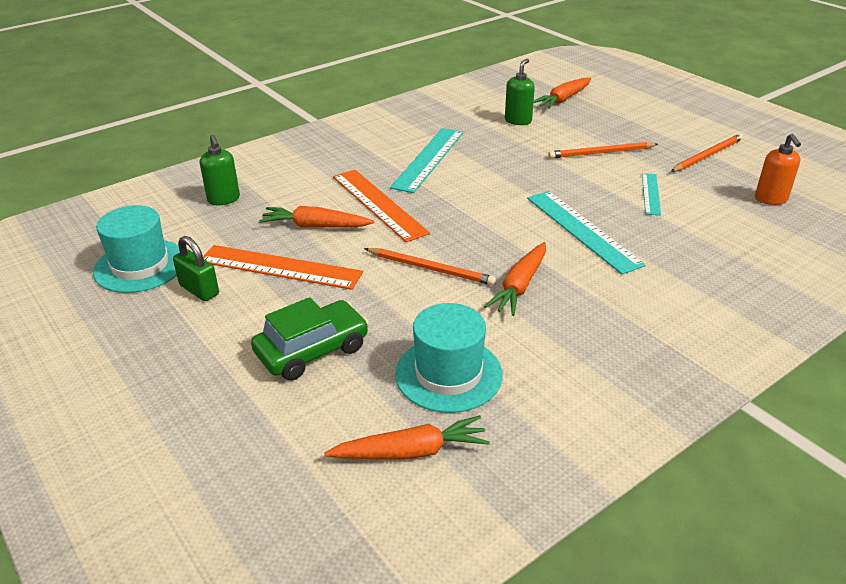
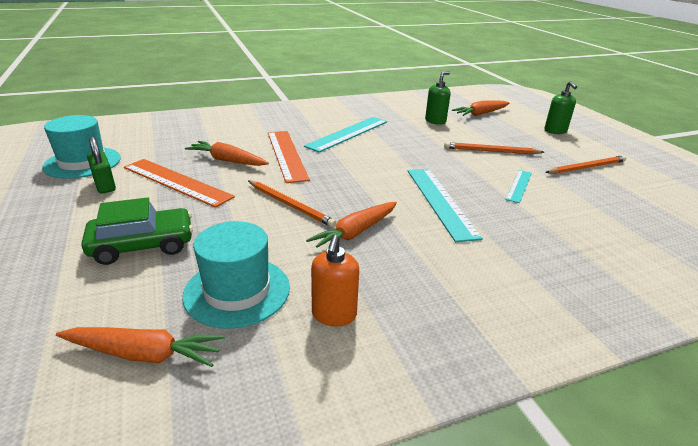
camera: 15 degrees right, 5 degrees down
green soap dispenser [200,135,240,205] -> green soap dispenser moved to [544,81,577,134]
orange soap dispenser [755,134,801,205] -> orange soap dispenser moved to [311,234,359,327]

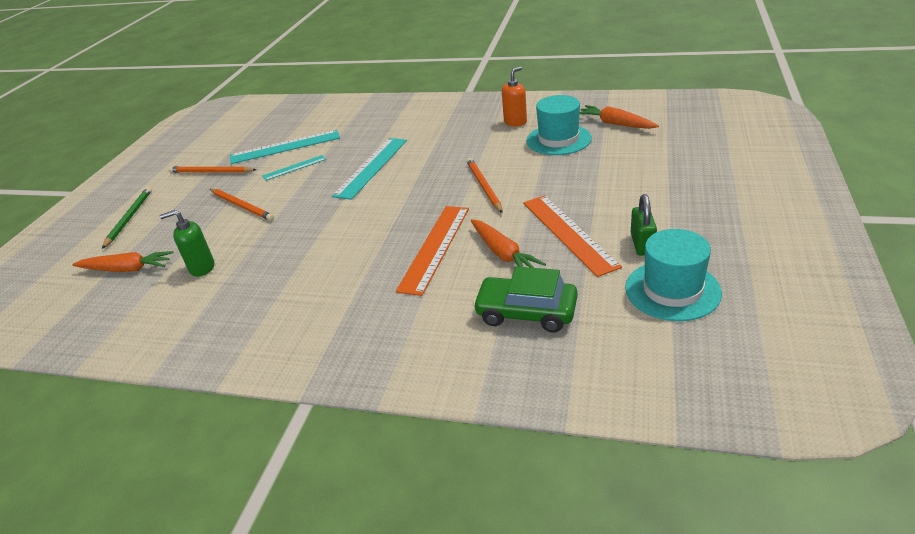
camera: 140 degrees left, 5 degrees up
green car [81,197,193,265] -> green car moved to [473,266,578,332]
turquoise ruler [304,117,387,153] -> turquoise ruler moved to [230,130,340,164]
orange carrot [306,202,397,251] -> none
green soap dispenser [544,81,577,134] -> green pencil [102,187,152,249]

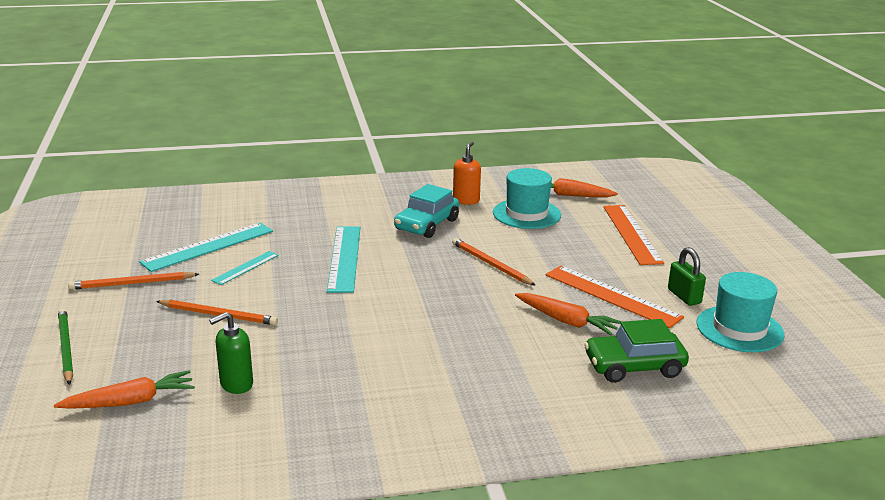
camera: 30 degrees left, 10 degrees down
orange ruler [396,206,469,296] -> orange ruler moved to [603,205,664,265]
none -> turquoise car [394,184,459,238]

